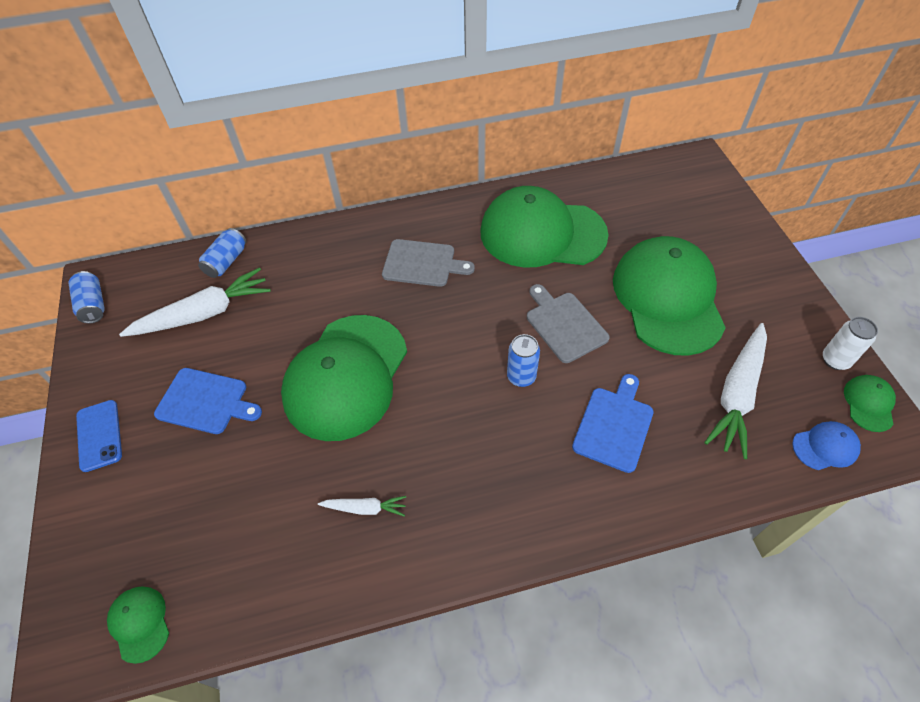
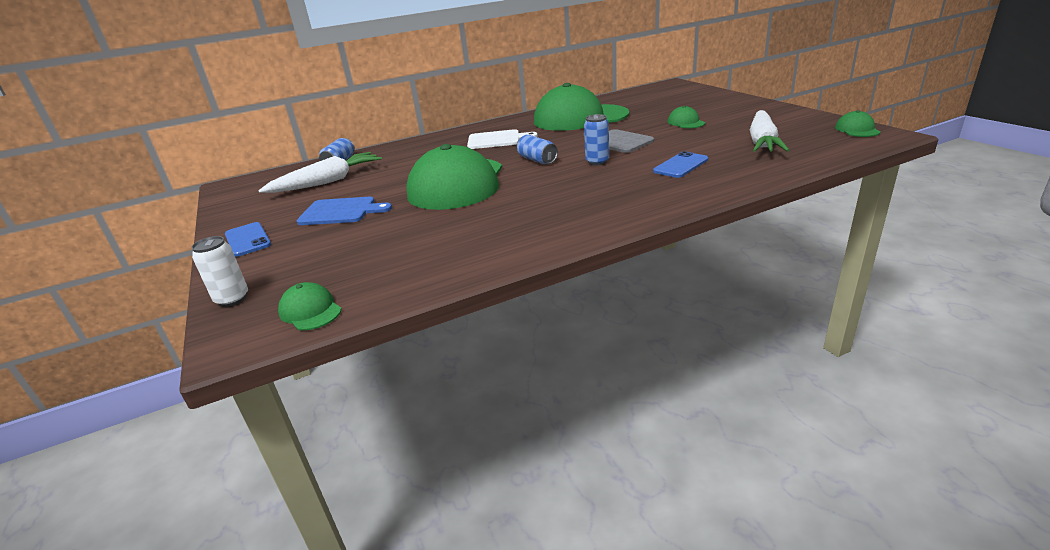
camera: 10 degrees left, 25 degrees down
blue can [69,271,105,324] -> blue can moved to [516,135,558,164]
white carrot [318,496,406,517] -> none
grey cutting board [382,239,475,287] -> white cutting board [467,129,538,149]
blue cutting board [572,374,654,473] -> blue phone [653,151,708,178]
green cap [613,236,726,356] -> green cap [667,106,705,128], size x0.41
blue cap [792,421,861,470] -> none
white can [823,317,878,370] -> white can moved to [191,236,248,307]

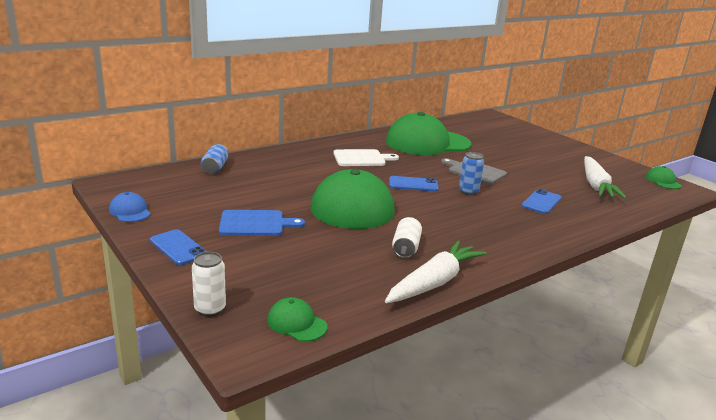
camera: 15 degrees left, 5 degrees down
white carrot [258,152,382,193] -> white carrot moved to [385,241,486,303]
blue can [516,135,558,164] -> blue phone [389,176,439,192]
green cap [667,106,705,128] -> none
none -> blue cap [109,192,151,222]
none -> white can [392,217,422,258]

